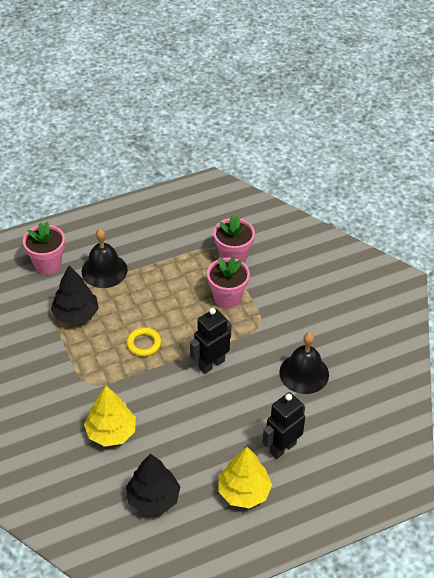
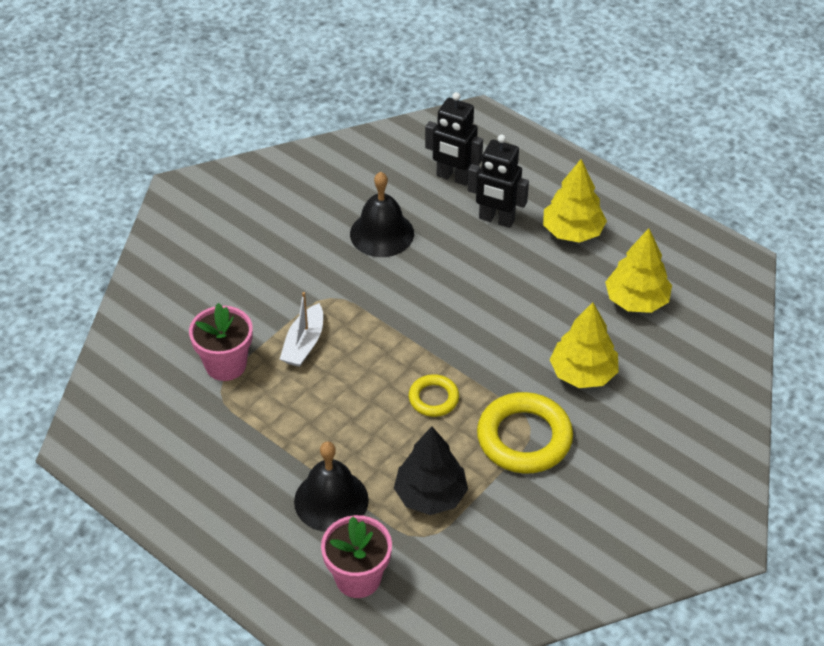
camera: 115 degrees left, 0 degrees up
black tree [126,453,180,514] -> yellow tree [605,229,672,313]
black robot [190,308,232,374] -> black robot moved to [425,92,483,186]
pink flower pot [207,257,250,309] -> white boat [280,292,323,367]
none -> yellow ring [477,392,573,474]

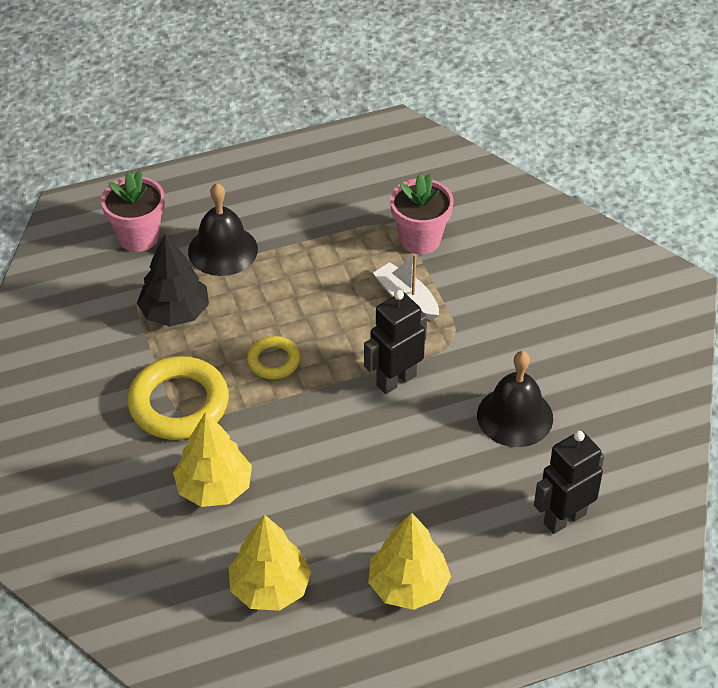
camera: 120 degrees right, 0 degrees up
black robot [468,134,529,228] -> black robot moved to [364,290,427,394]

